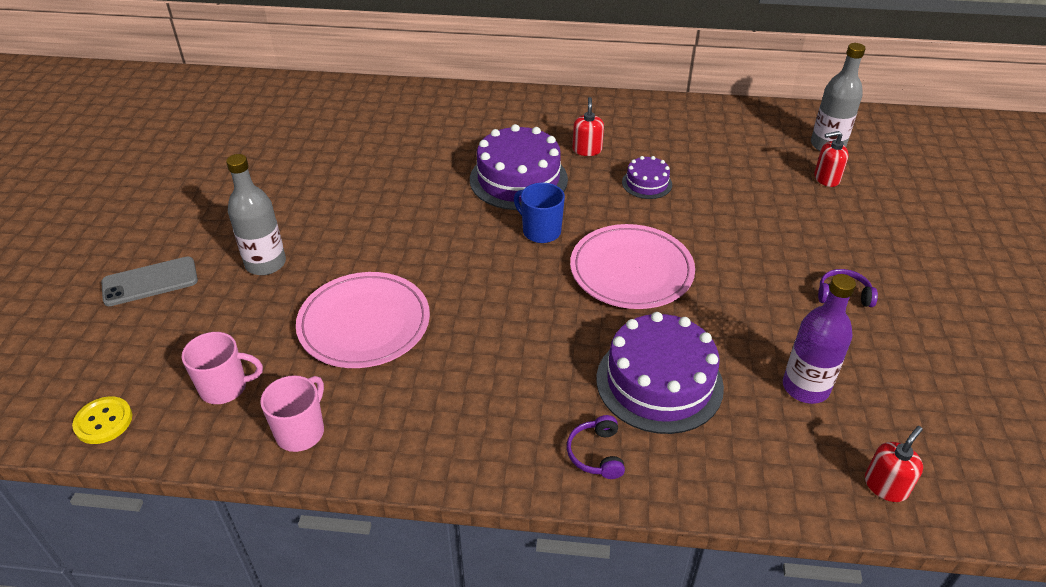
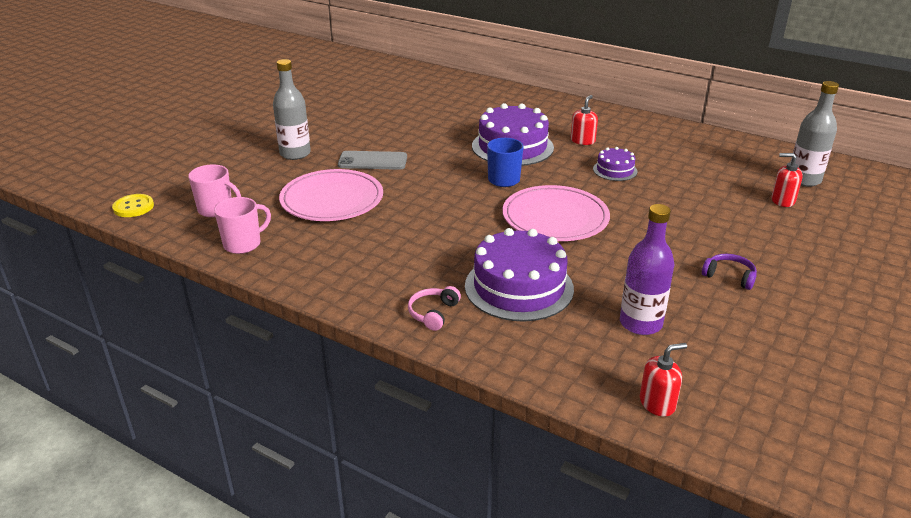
camera: 25 degrees right, 10 degrees down
grey phone [101,256,198,306] -> grey phone moved to [338,151,407,170]
purple headphones [567,415,625,479] -> pink headphones [408,286,461,331]

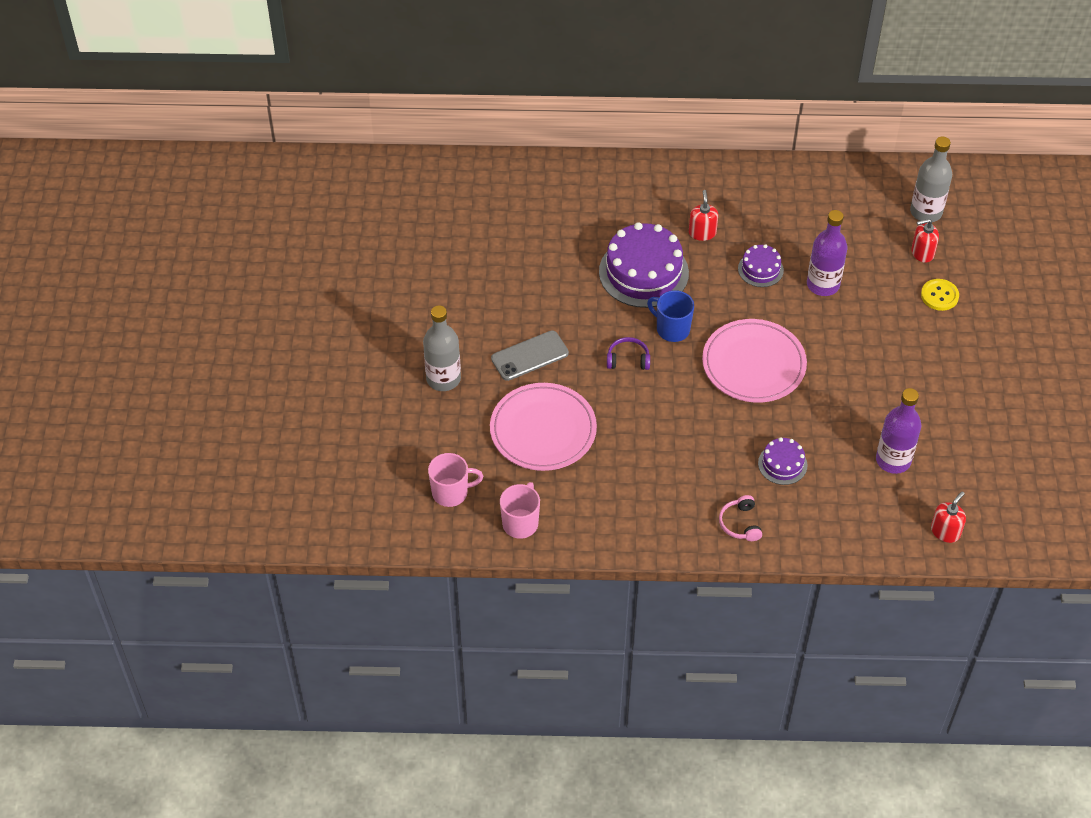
camera: 30 degrees left, 20 degrees up
yellow button [112,194,154,217] -> yellow button moved to [921,279,959,311]
purple cake [465,228,574,322] -> purple cake [758,437,807,485], size x0.51
purple headphones [702,254,757,290] -> purple headphones moved to [607,337,650,370]
none -> purple bottle [807,210,847,296]

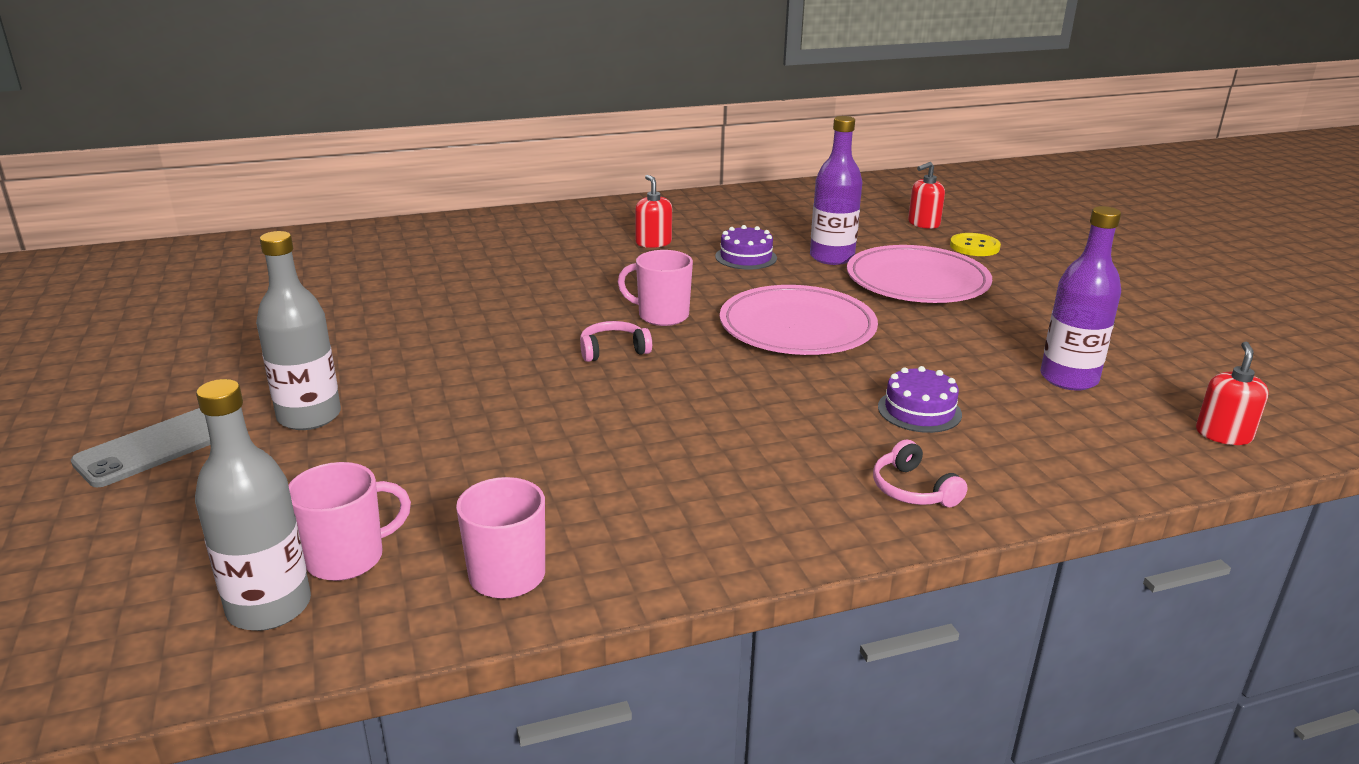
camera: 20 degrees left, 25 degrees down
pink plate [490,383,597,471] -> pink plate moved to [847,245,992,303]
grey phone [491,330,569,381] -> grey phone moved to [71,408,210,488]
purple cake [599,222,689,308] -> none
purple headphones [607,337,650,370] -> pink headphones [580,321,652,362]
blue mug [647,290,694,342] -> pink mug [618,250,693,326]
grey bottle [910,137,952,222] -> grey bottle moved to [195,379,311,631]

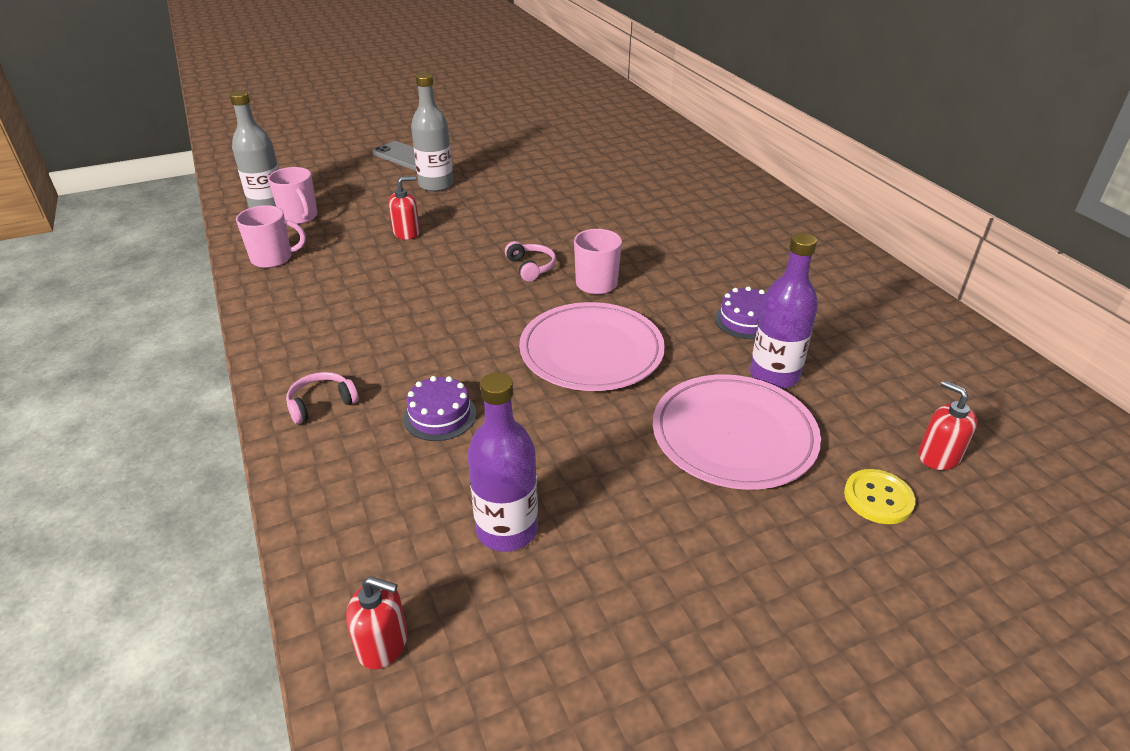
camera: 85 degrees right, 10 degrees up
red soap dispenser [635,175,672,248] -> red soap dispenser moved to [388,176,420,240]

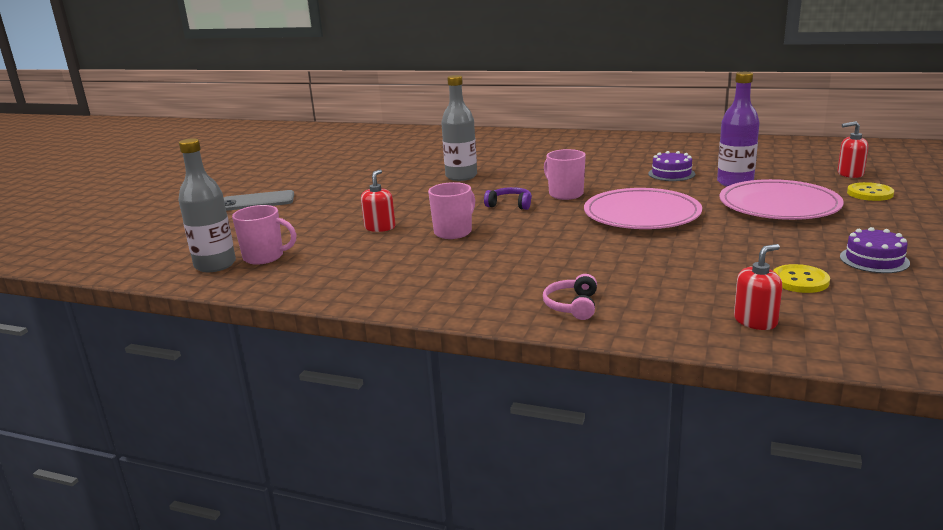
camera: 45 degrees left, 15 degrees down
pink mug [236,205,306,268] -> pink mug moved to [428,182,475,239]
red soap dispenser [346,576,407,669] -> red soap dispenser moved to [734,244,782,330]
purple cake [403,376,476,441] -> purple cake moved to [840,227,910,273]
grey bottle [411,73,453,192] -> grey bottle moved to [441,75,477,181]
purple bottle [468,373,538,552] -> yellow button [773,264,830,293]
pink headphones [505,241,556,282] -> purple headphones [484,187,532,210]

